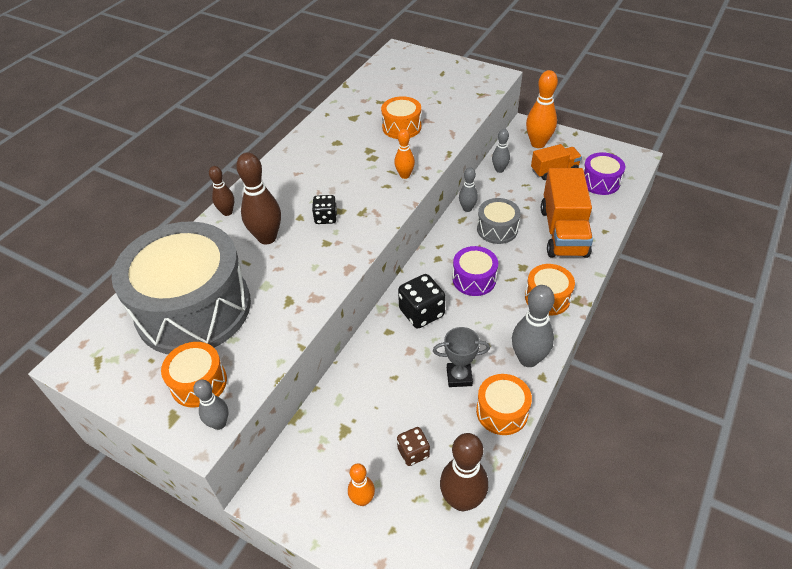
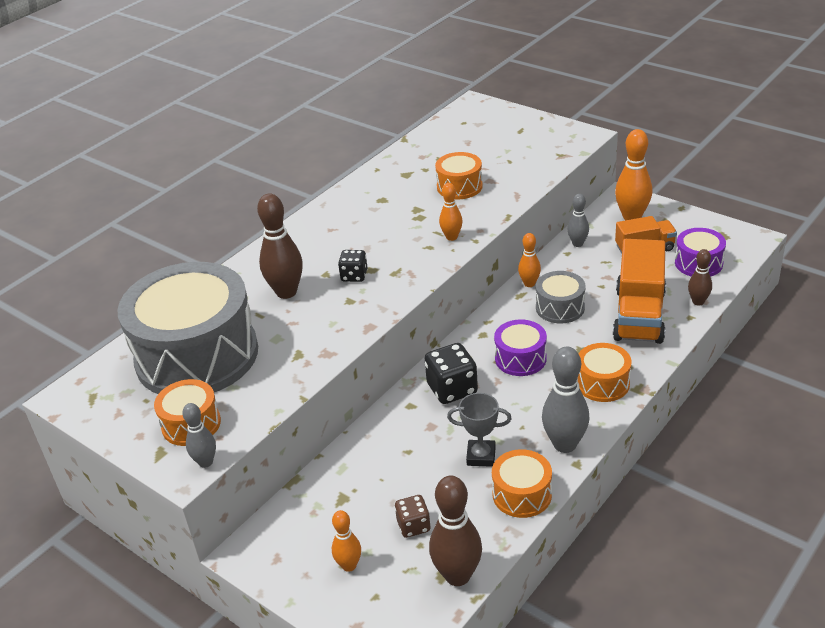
camera: 10 degrees right, 10 degrees down
brown bowling pin [209,166,234,216] -> brown bowling pin moved to [688,249,712,305]
grey bowling pin [459,167,478,212] -> orange bowling pin [518,233,541,287]

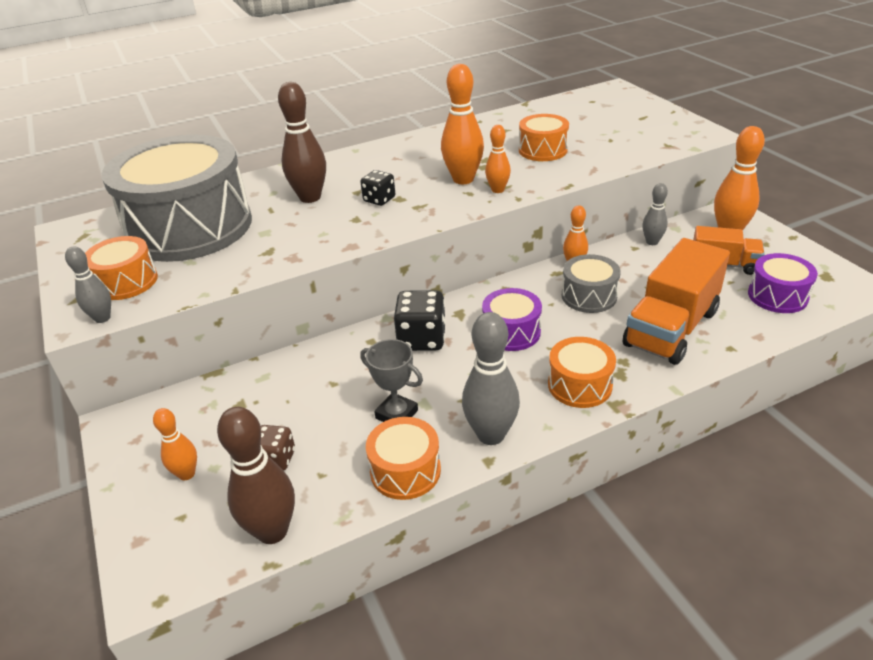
camera: 25 degrees right, 0 degrees up
brown bowling pin [688,249,712,305] -> none
none -> orange bowling pin [441,64,484,184]

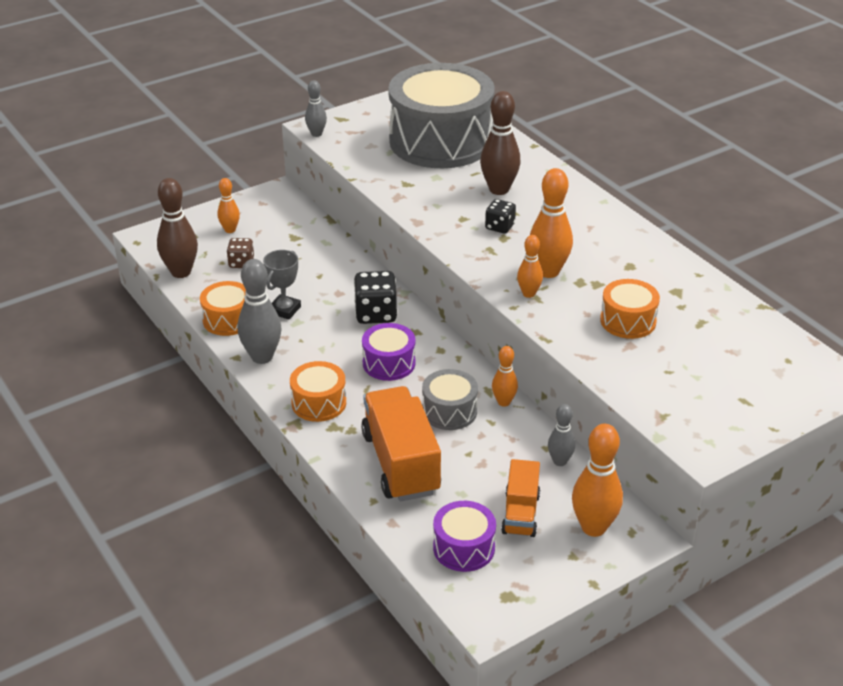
camera: 80 degrees right, 0 degrees up
orange drum [85,236,158,300] -> none
orange truck [623,238,730,365] -> orange truck turned 45 degrees clockwise [361,386,441,501]

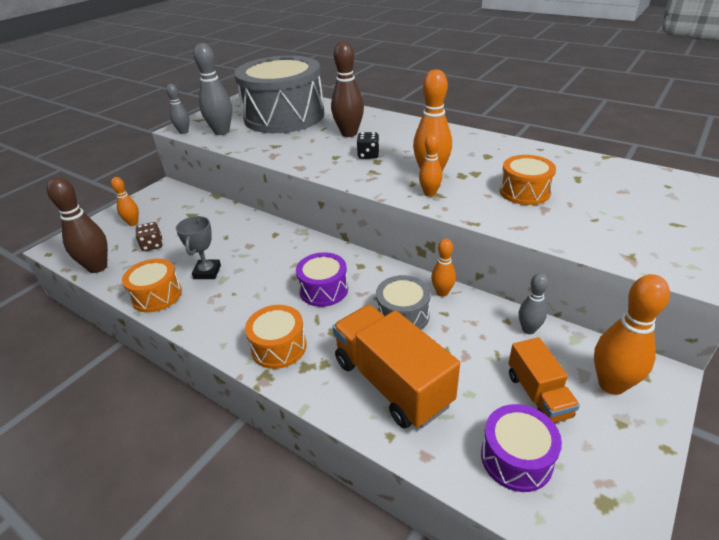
camera: 20 degrees left, 0 degrees up
grey bowling pin [238,259,281,364] -> grey bowling pin moved to [194,43,232,135]
black dice [354,271,398,324] -> none

